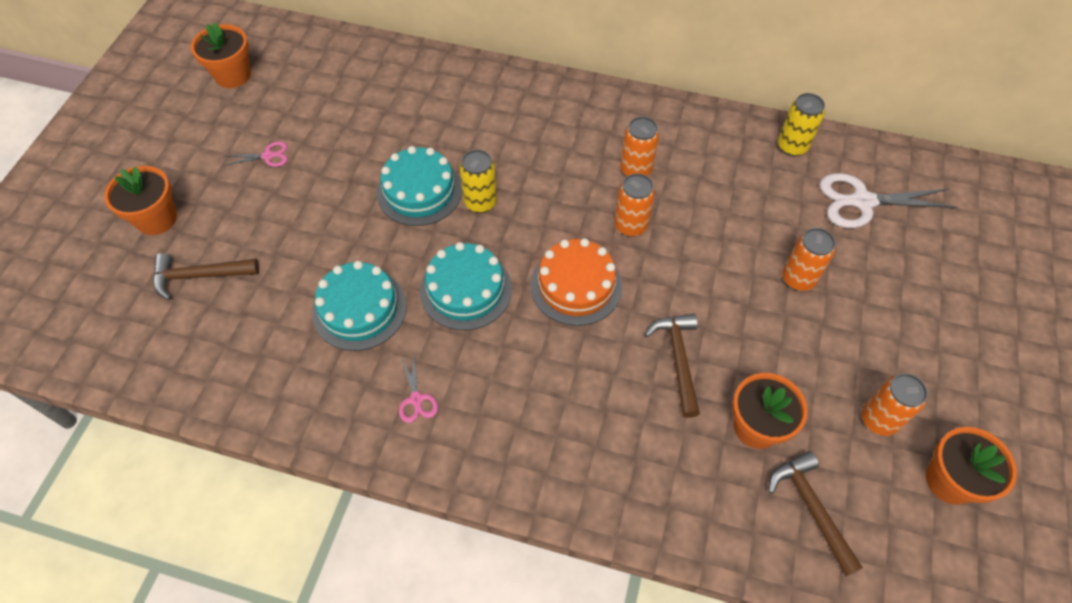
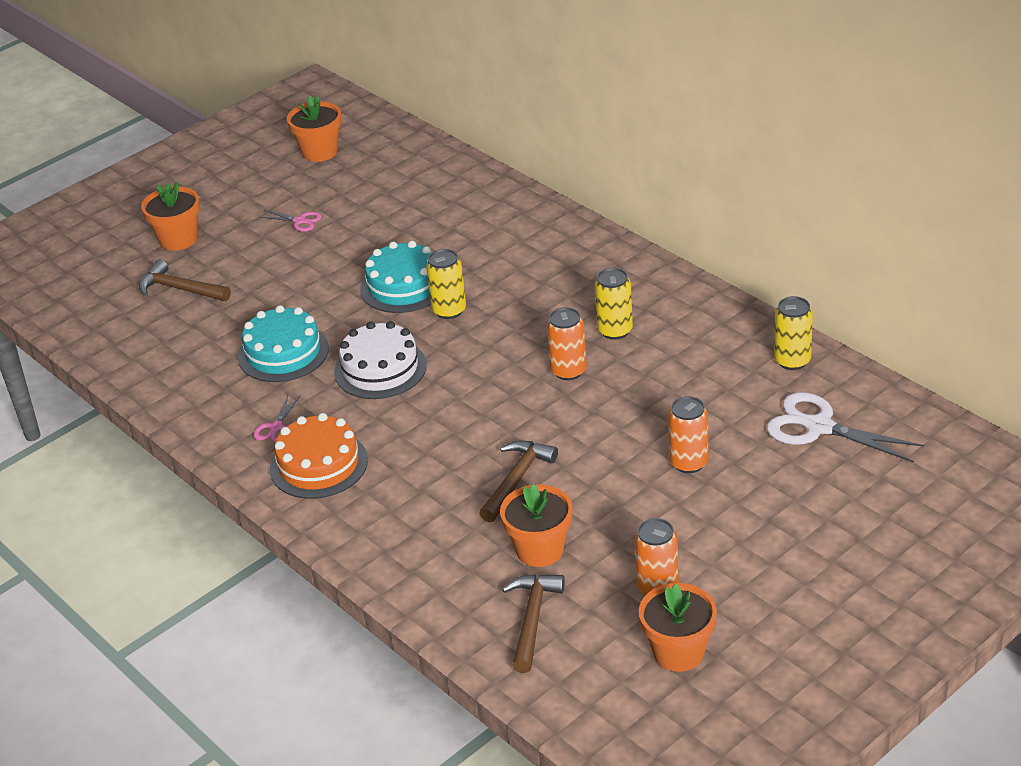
camera: 35 degrees right, 20 degrees down
turquoise cake [420,242,512,330] -> white cake [334,321,427,399]
orange cake [531,238,622,326] -> orange cake moved to [270,413,368,499]
orange can [620,117,659,176] -> yellow can [595,268,633,340]

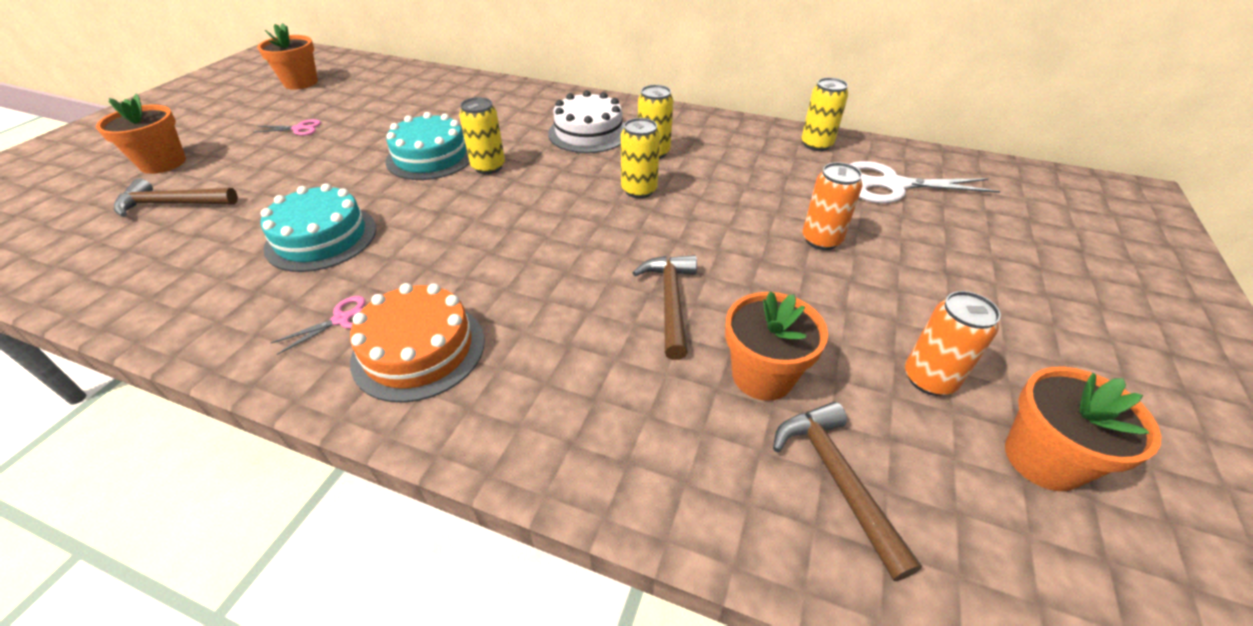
camera: 30 degrees left, 5 degrees up
pink scissors [253,395,301,443] -> pink scissors turned 120 degrees counterclockwise [271,296,366,355]
white cake [334,321,427,399] -> white cake moved to [548,90,624,153]
orange can [547,307,587,380] -> yellow can [621,118,660,199]

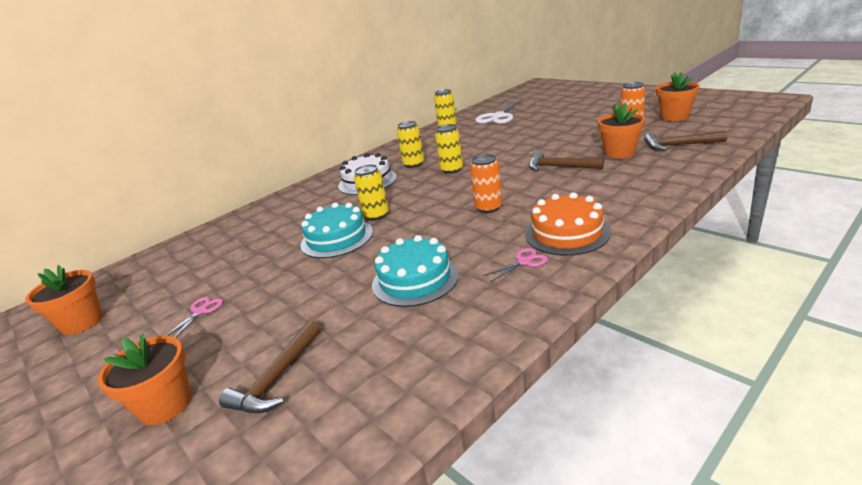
camera: 60 degrees left, 15 degrees down
pink scissors [271,296,366,355] -> pink scissors turned 75 degrees clockwise [483,248,548,282]
orange can [802,162,862,250] -> orange can moved to [470,154,503,213]

